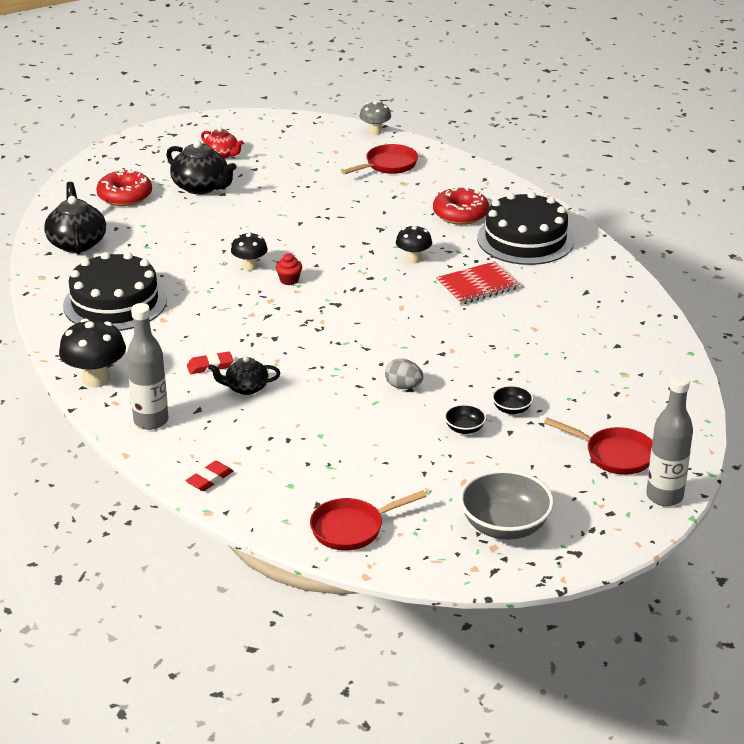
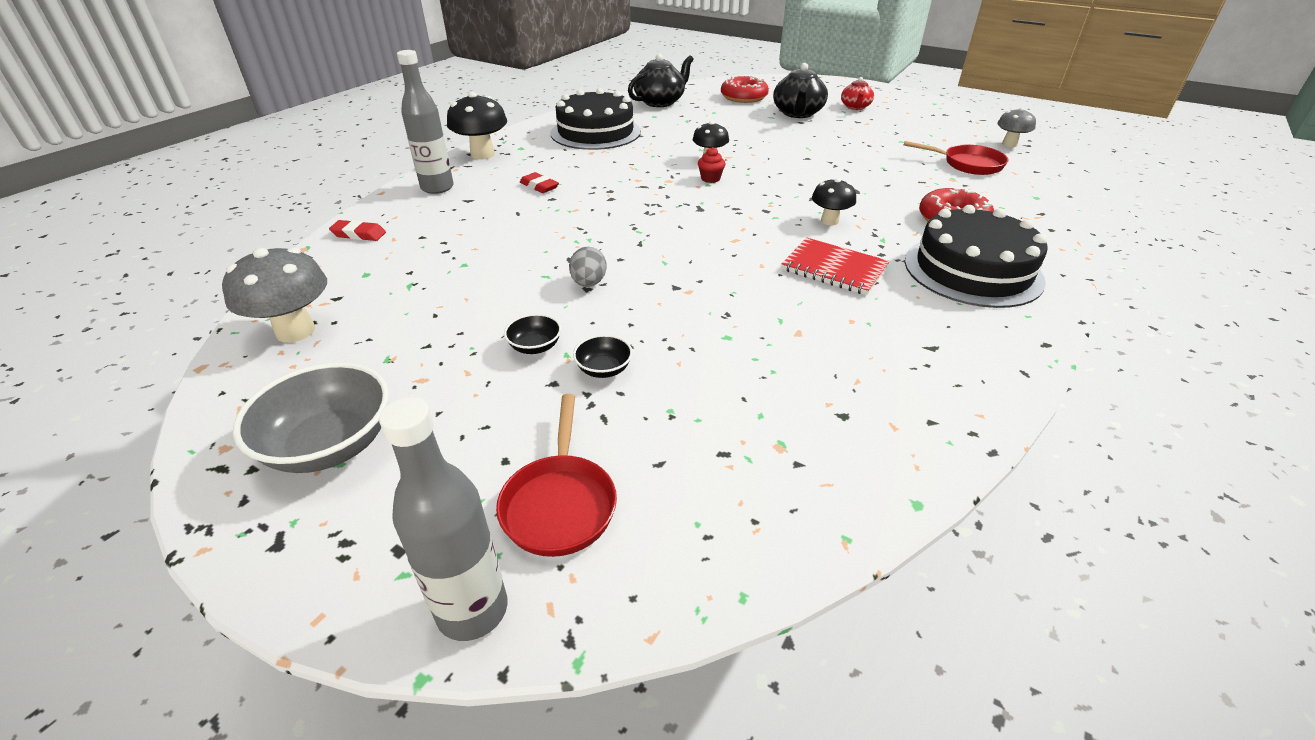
camera: 60 degrees right, 5 degrees up
black teapot [208,356,280,395] -> none
red pan [310,490,427,550] -> grey mushroom [222,248,327,343]

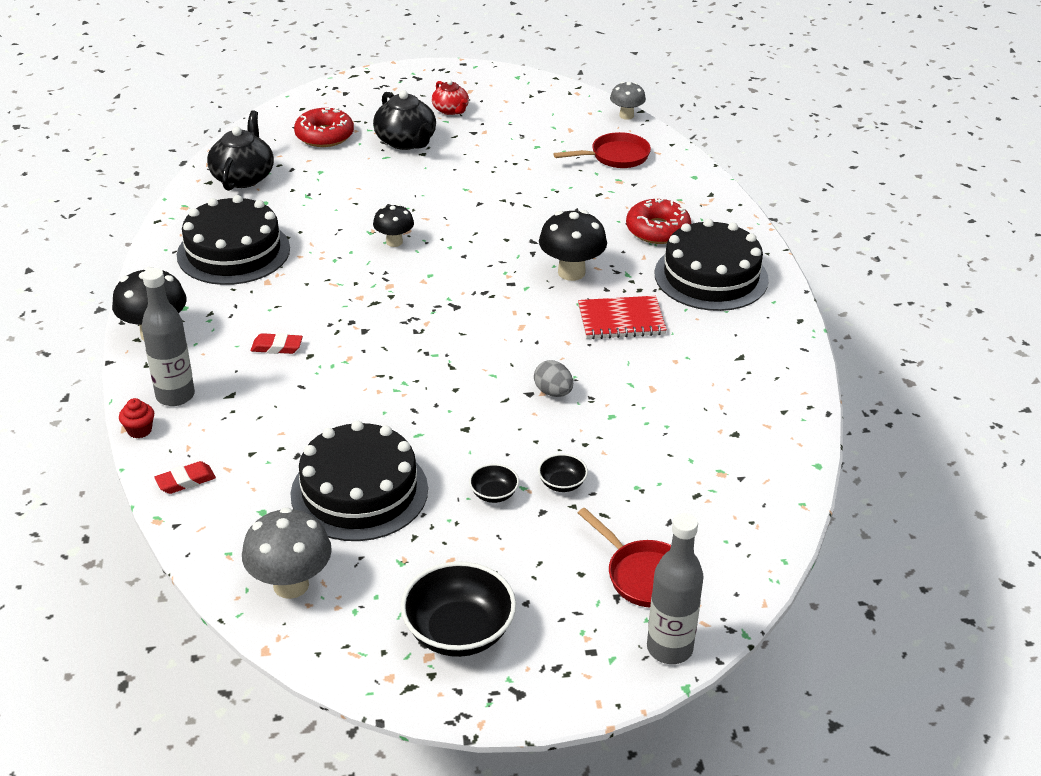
camera: 40 degrees left, 0 degrees up
grey bowl [233,362,389,473] -> black bowl [400,561,516,657]
grey egg [569,247,607,287] -> grey egg moved to [534,360,573,397]
red cupcake [698,147,726,183] -> red cupcake moved to [119,398,154,438]
black mushroom [812,178,856,225] -> black mushroom [539,210,607,281], size x1.62
none -> black cake [291,421,428,541]

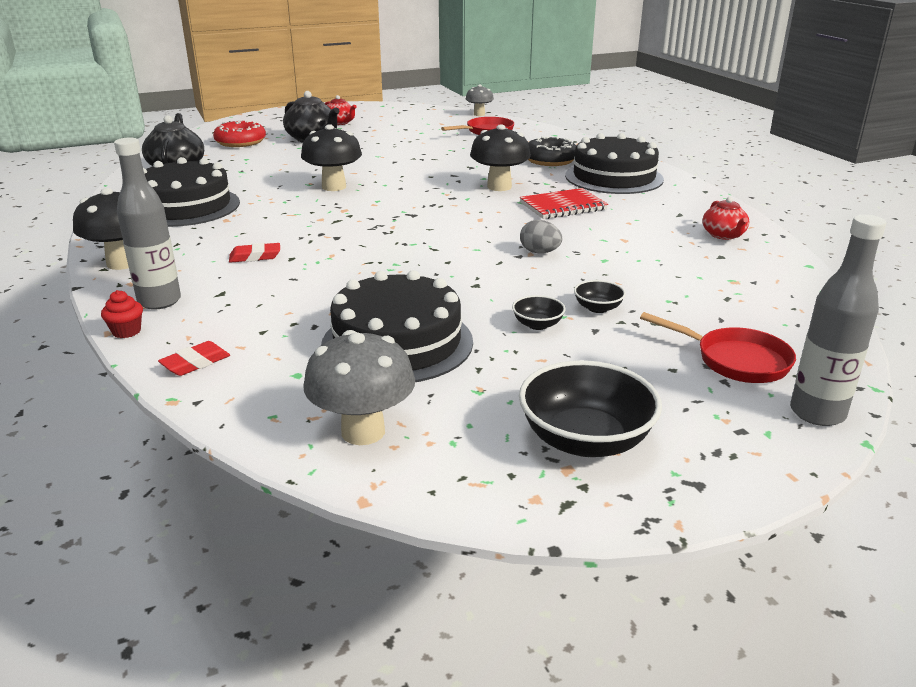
camera: 15 degrees left, 10 degrees down
black mushroom [373,204,414,247] -> black mushroom [301,124,362,191], size x1.62
red donut [626,197,691,244] -> black donut [528,136,576,166]
none -> red teapot [702,197,750,240]

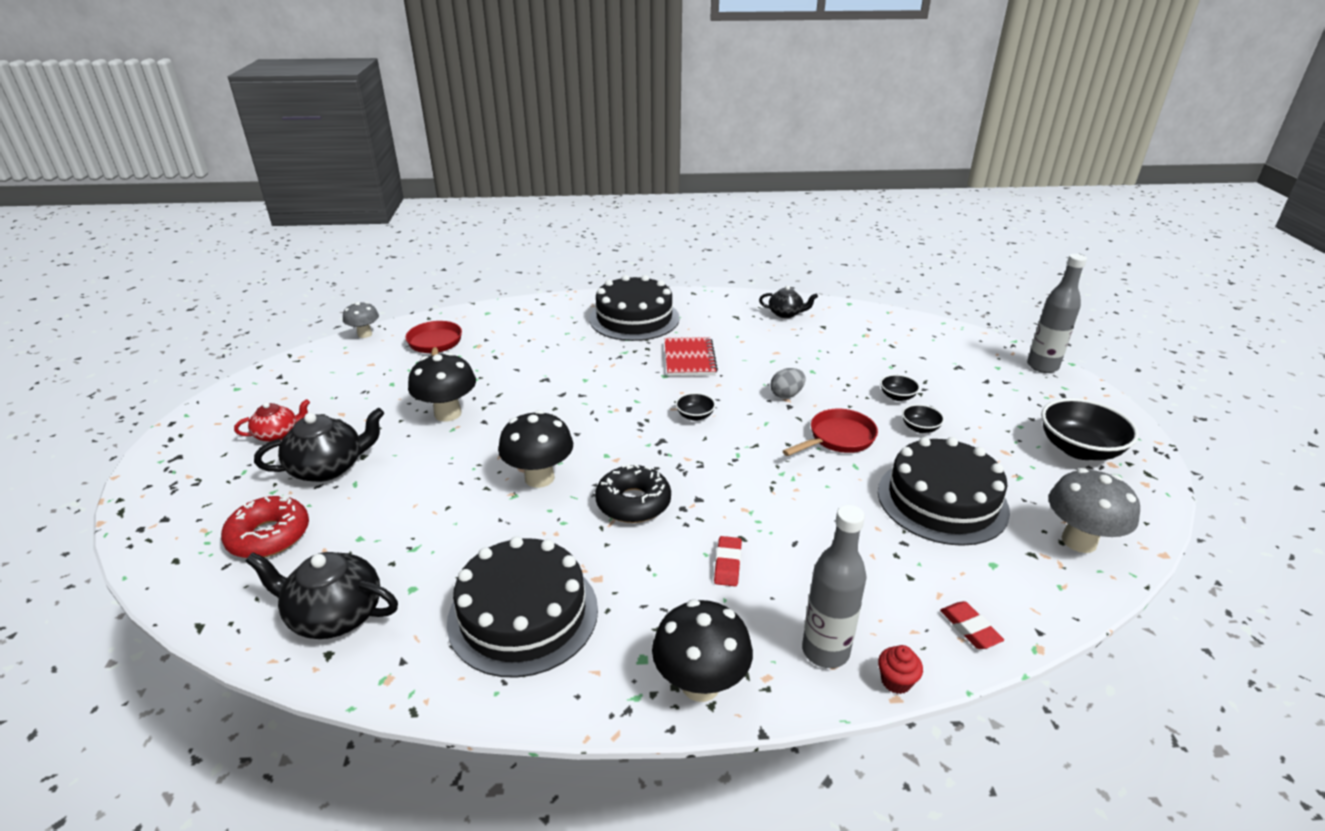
camera: 70 degrees left, 5 degrees up
black mushroom [470,124,531,191] -> black mushroom moved to [408,352,476,422]
black donut [528,136,576,166] -> black donut moved to [595,464,671,523]
red pan [640,312,796,383] -> red pan moved to [783,409,878,456]
red teapot [702,197,750,240] -> black teapot [759,286,818,318]
none -> black bowl [675,393,716,421]

